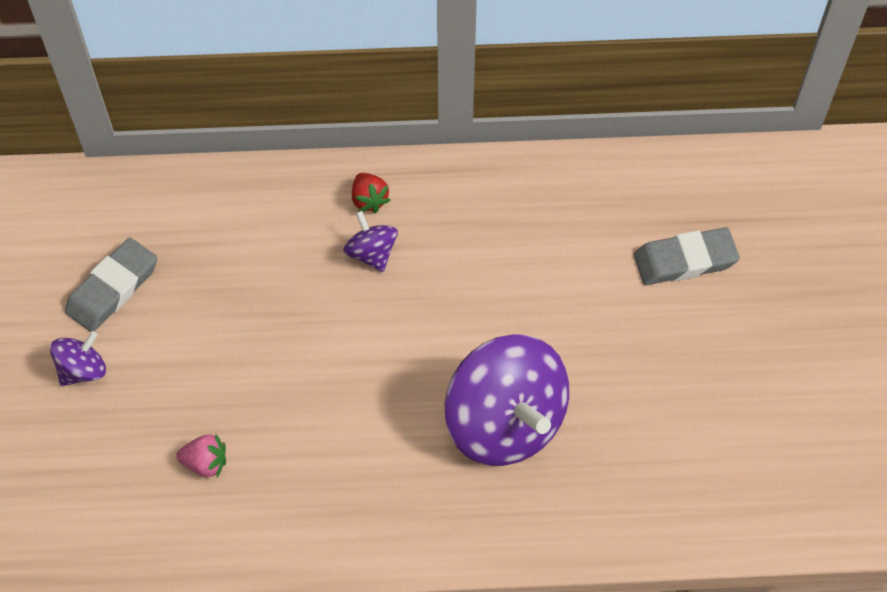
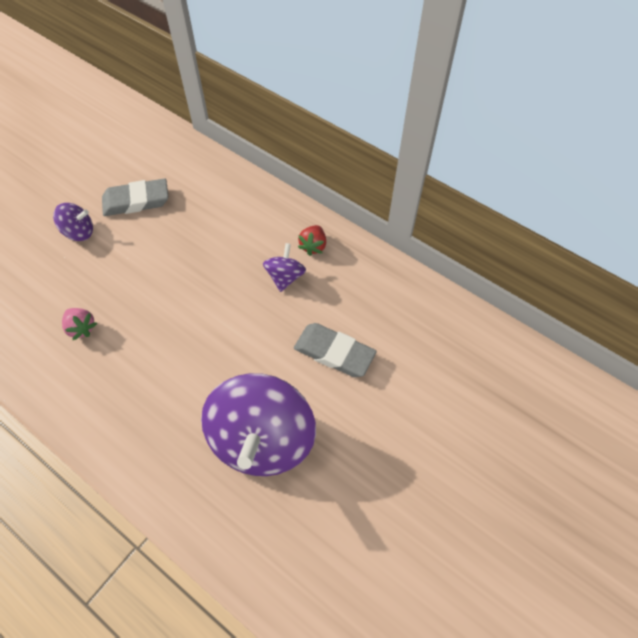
camera: 40 degrees right, 0 degrees up
grey eraser [634,227,740,285] -> grey eraser moved to [294,323,377,377]

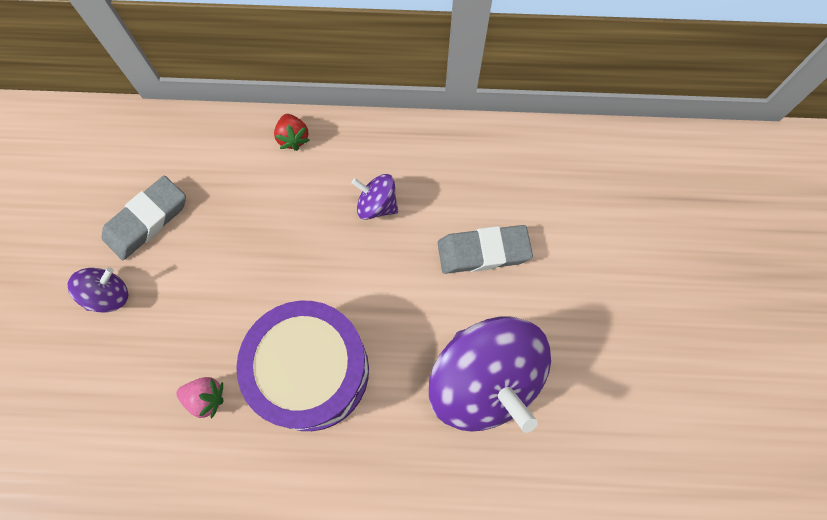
camera: 35 degrees left, 10 degrees up
purple spinning top [263,243,306,292] -> purple spinning top turned 45 degrees counterclockwise [351,174,398,220]
red strawberry [298,225,326,256] -> red strawberry moved to [274,114,310,151]
none -> purple drum [236,301,369,431]

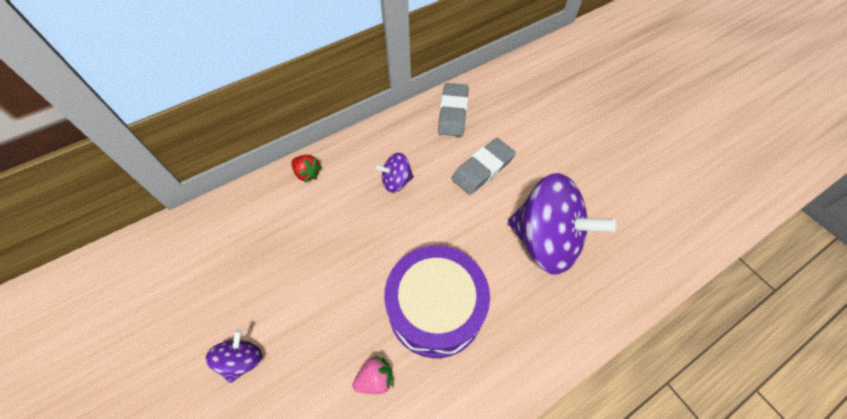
camera: 35 degrees left, 10 degrees down
grey eraser [102,176,186,260] -> grey eraser moved to [438,83,469,137]

